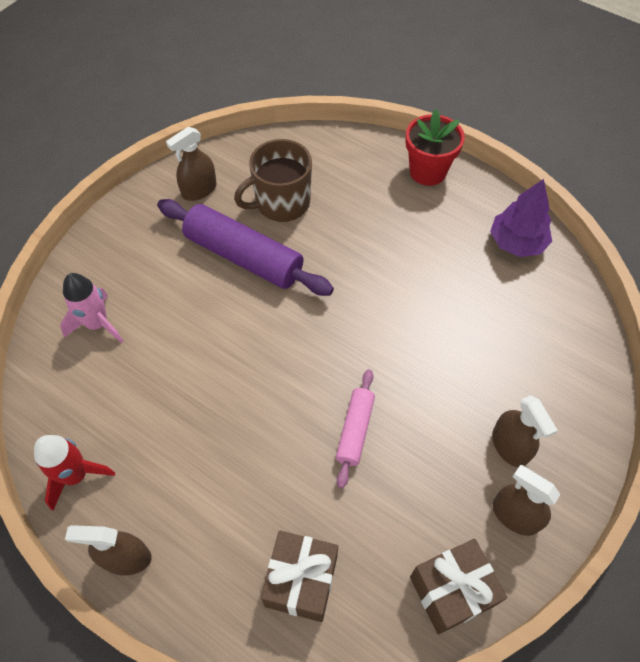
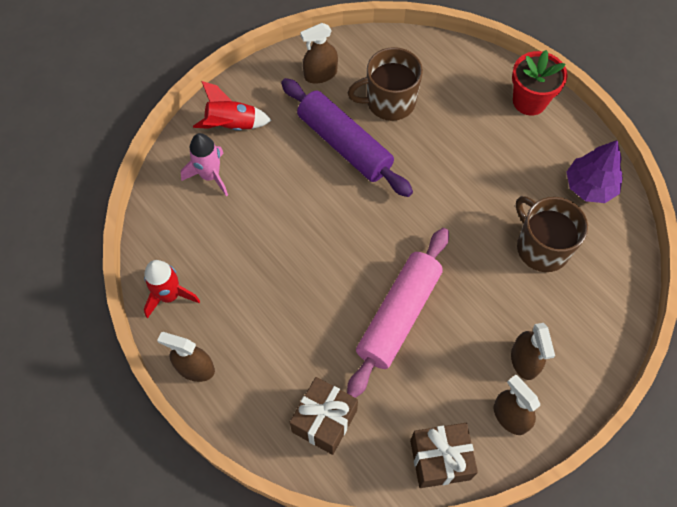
camera: 15 degrees right, 5 degrees up
pink rolling pin [336,369,375,489] -> pink rolling pin [347,228,449,398], size x1.86
none -> red rocket [193,81,272,131]
none -> brown mug [516,196,588,272]

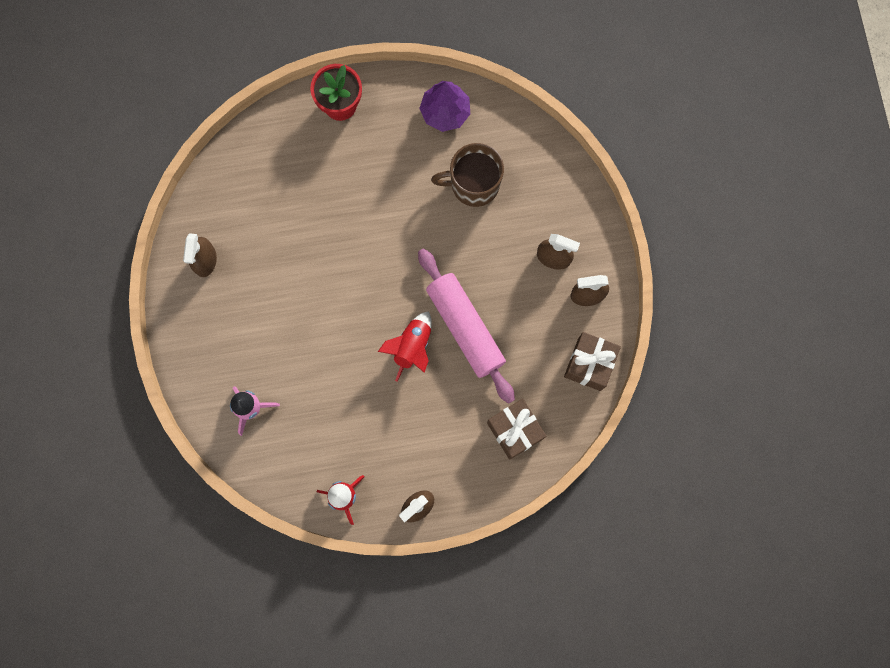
camera: 60 degrees left, 15 degrees up
red rocket [193,81,272,131] -> red rocket moved to [378,311,432,381]
purple rolling pin [281,78,413,197] -> none
brown mug [348,47,423,121] -> none

